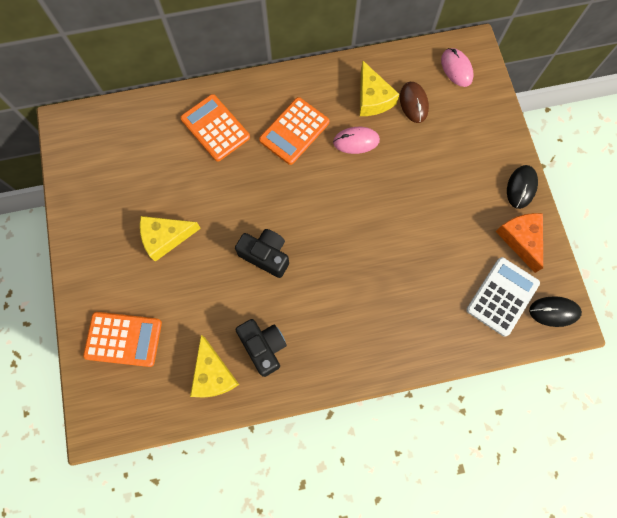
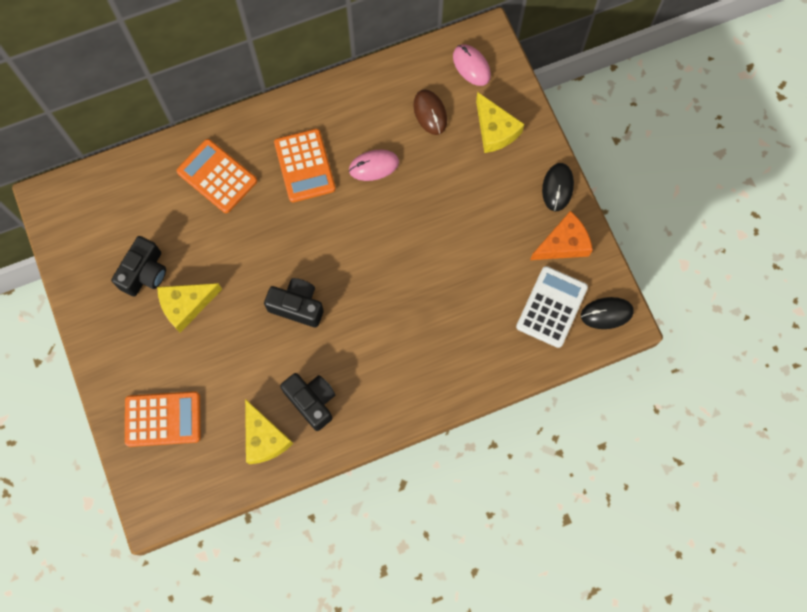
camera: 10 degrees left, 0 degrees up
orange calculator [259,97,329,165] -> orange calculator turned 45 degrees counterclockwise [274,129,336,202]
yellow cheese [360,61,399,116] -> yellow cheese moved to [476,92,524,153]
orange cheese [495,213,543,273] -> orange cheese turned 90 degrees clockwise [530,211,593,260]
none -> black camera [111,236,166,297]

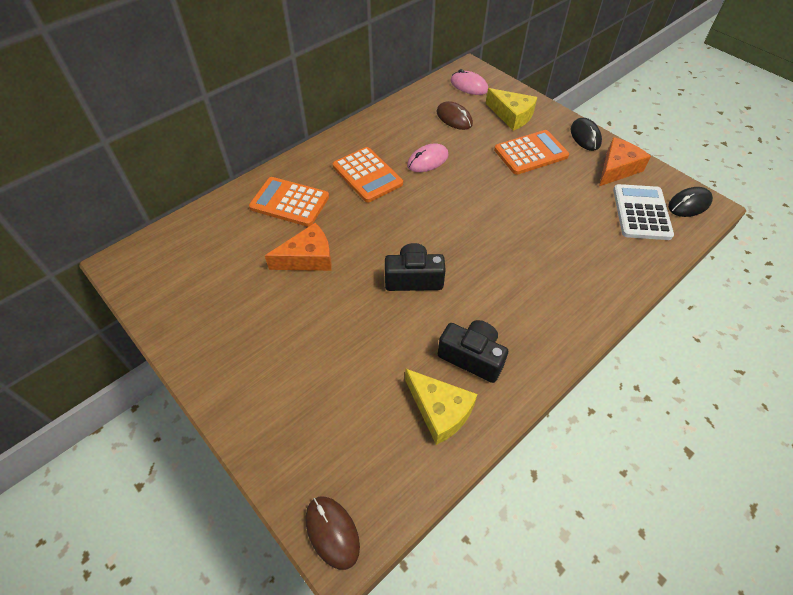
camera: 20 degrees left, 20 degrees down
black camera [111,236,166,297] -> none
orange calculator [125,391,201,447] -> orange calculator moved to [494,130,569,175]
yellow cheese [157,283,222,333] -> none
none -> orange cheese [265,223,332,271]
none -> brown mouse [305,497,360,570]

